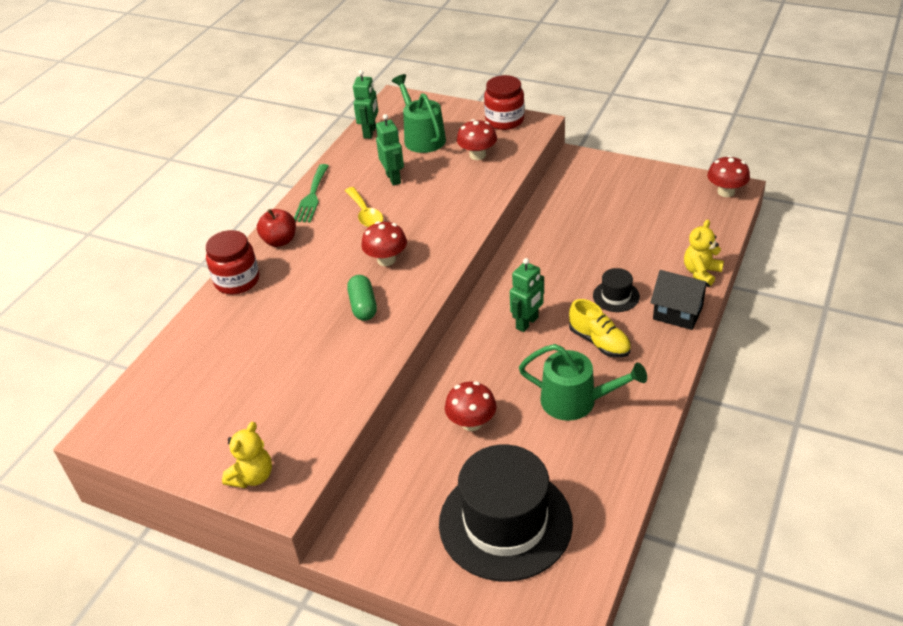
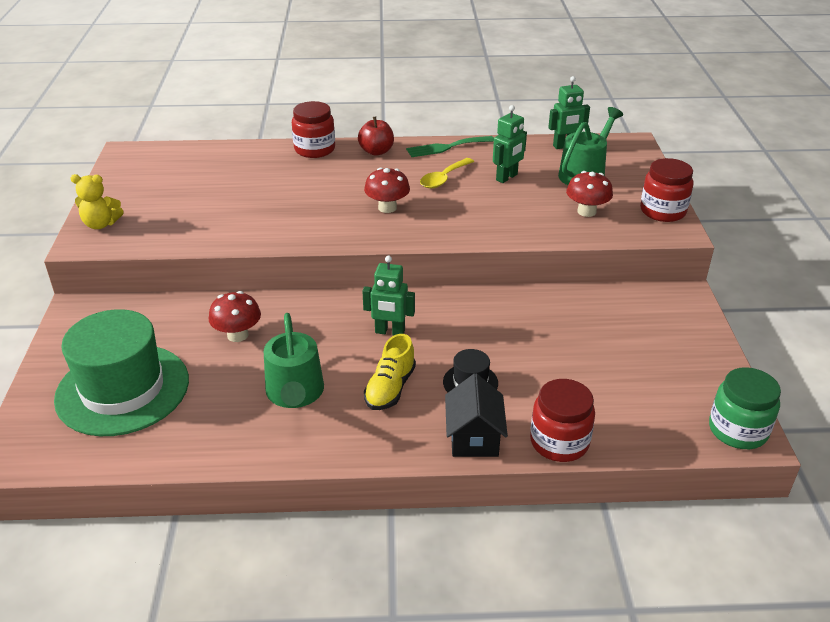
camera: 60 degrees right, 5 degrees down
green capsule [347,275,377,321] -> none
black hat [439,445,573,581] -> green hat [54,309,189,436]
yellow teddy bear [684,220,724,286] -> red jar [530,379,595,462]
red mushroom [707,155,750,197] -> green jar [709,367,781,449]

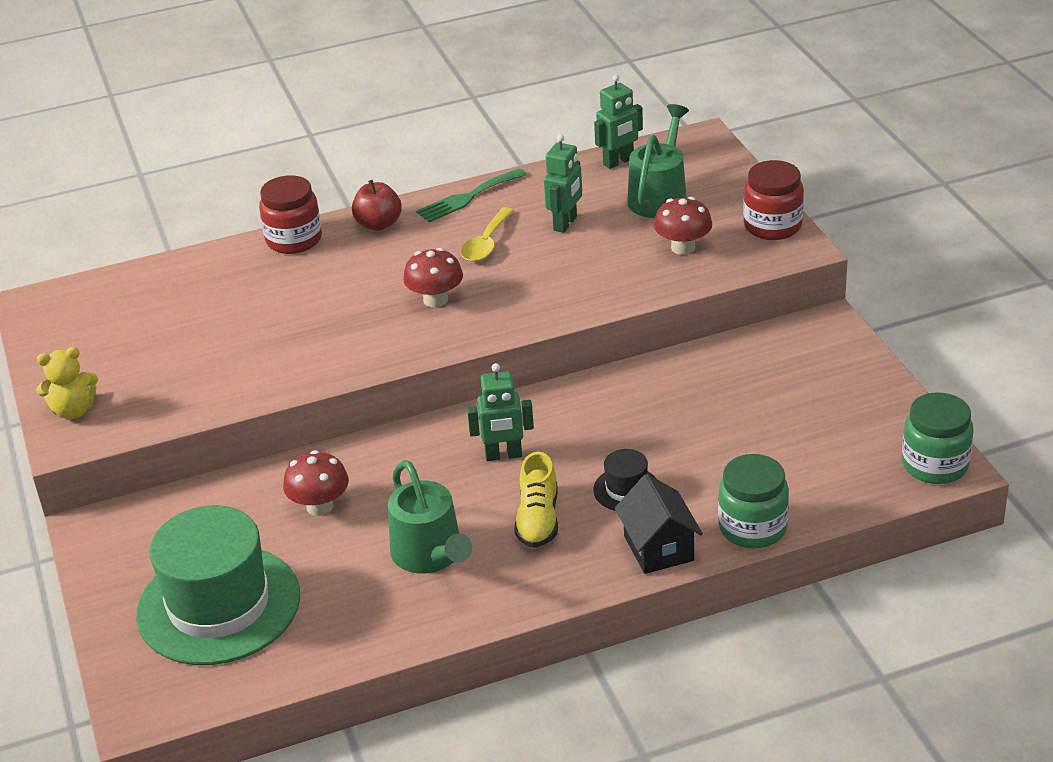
camera: 15 degrees left, 0 degrees up
red jar [530,379,595,462] -> green jar [718,454,789,549]

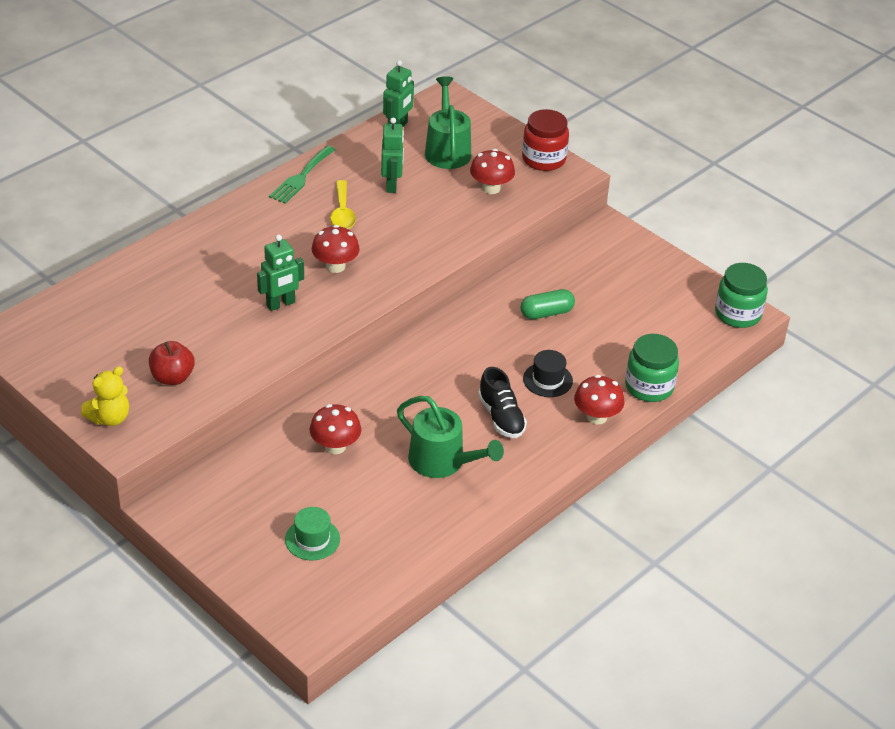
camera: 30 degrees left, 5 degrees up
green hat [136,505,300,665] -> green hat [285,507,340,561], size x0.43
red jar [259,175,322,254] -> none
red apple [352,180,402,231] -> red apple moved to [149,341,195,385]
green robot [467,363,534,461] -> green robot moved to [257,235,304,311]
yellow shoe [514,452,558,548] -> black shoe [478,367,527,438]
black house [615,474,703,574] -> red mushroom [574,375,625,425]
none -> green capsule [521,289,575,319]

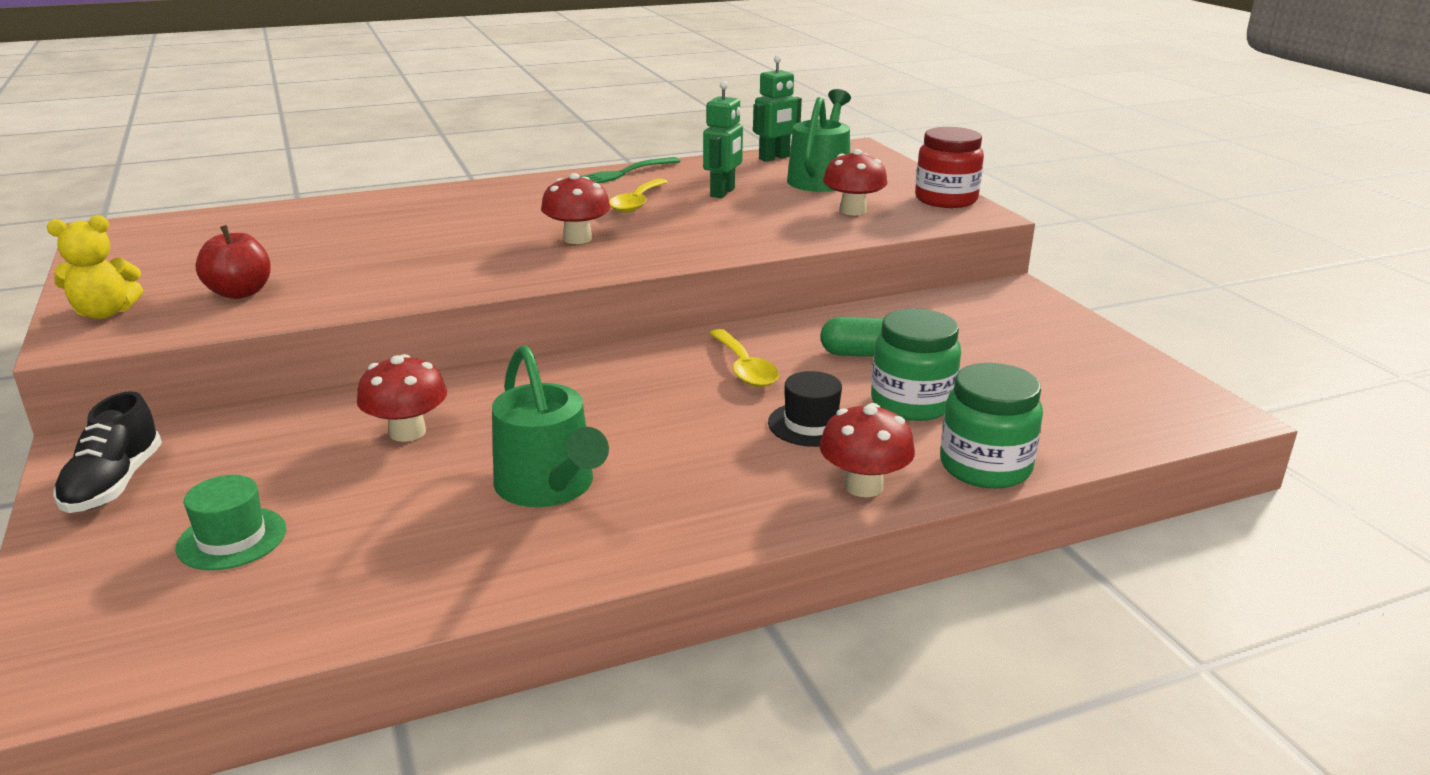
camera: 25 degrees right, 15 degrees down
green robot [257,235,304,311] -> none
black shoe [478,367,527,438] -> black shoe moved to [53,391,162,513]
green jar [715,263,768,328] -> green jar moved to [871,308,961,421]
none -> yellow spoon [709,329,779,387]

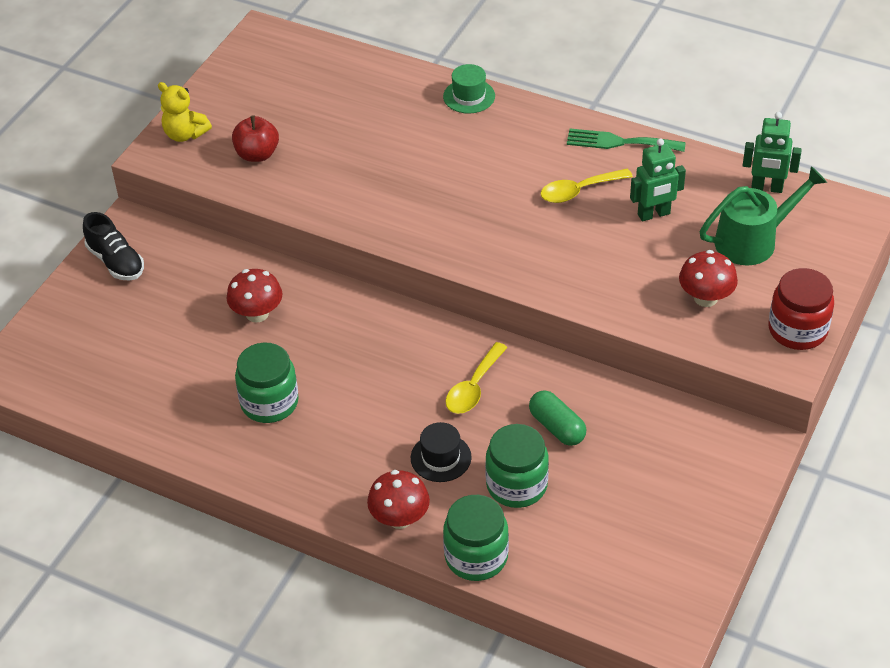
camera: 50 degrees right, 20 degrees up
black shoe [53,391,162,513] -> black shoe turned 90 degrees counterclockwise [83,212,144,280]
green hat [176,475,286,570] -> green hat moved to [443,64,495,114]
green watering can [492,345,609,507] -> green jar [235,343,299,423]
red mushroom [541,173,611,244] -> none

